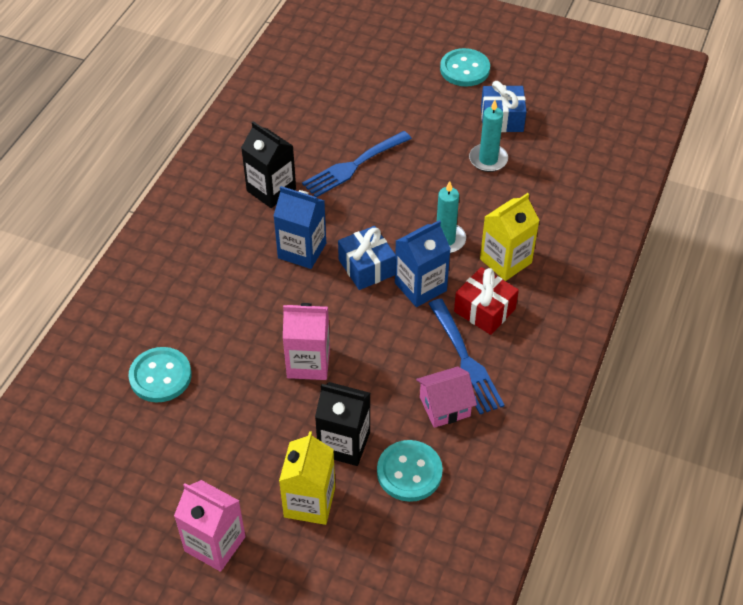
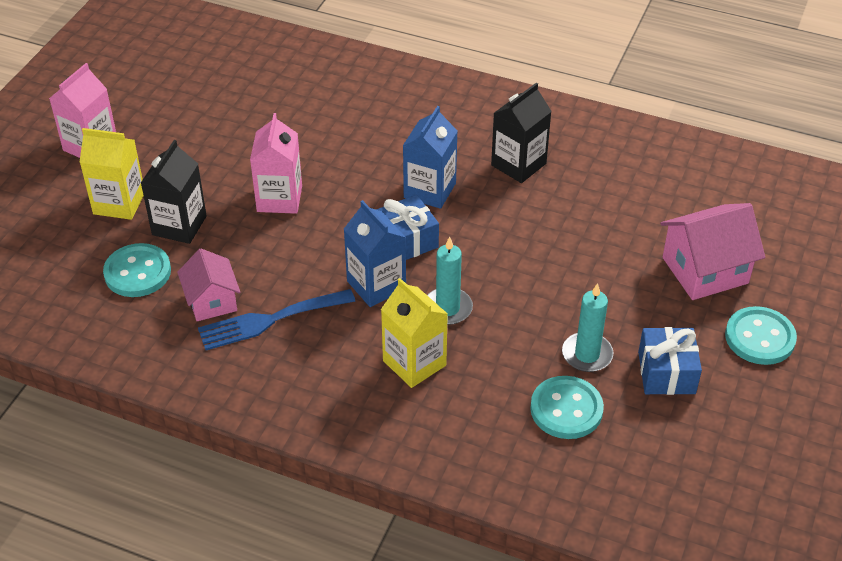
camera: 90 degrees right, 5 degrees down
turquoise button [129,347,192,402] -> turquoise button moved to [530,376,604,439]
blue fork [302,131,412,197] -> none
red gift [454,267,519,335] -> none
none -> pink house [660,203,765,300]

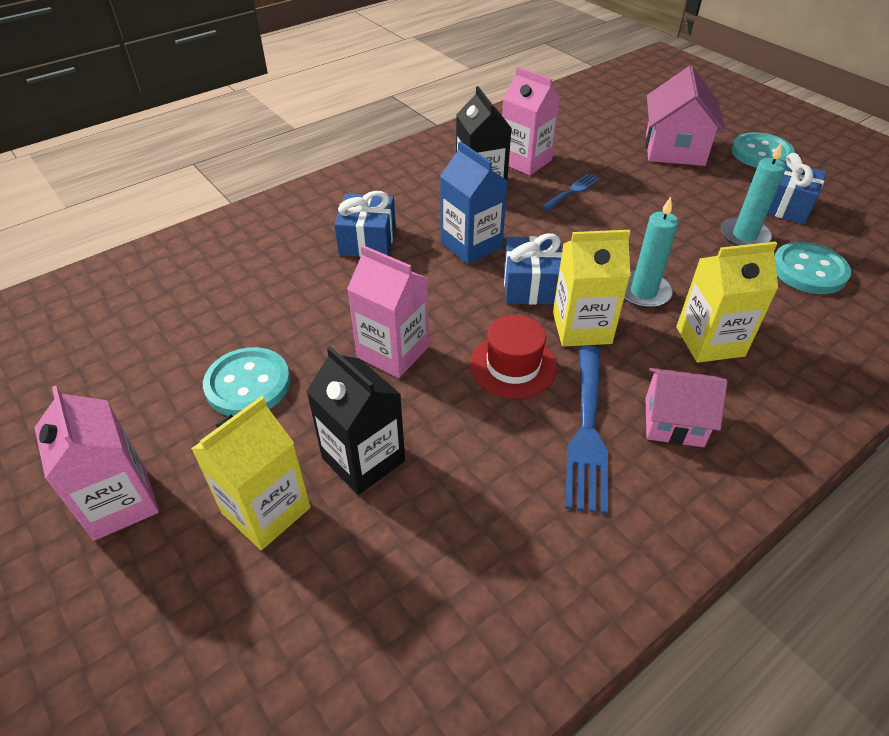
camera: 60 degrees left, 0 degrees up
turquoise button [103,243,171,297] -> turquoise button moved to [203,347,290,416]
pink house [177,249,240,321] -> pink house moved to [645,368,727,447]
blue carton [344,200,406,307] -> yellow carton [553,230,630,347]
none -> blue gift [334,191,396,257]
none -> red hat [470,315,557,399]
none -> pink carton [502,67,560,176]
none -> blue fork [542,173,600,211]

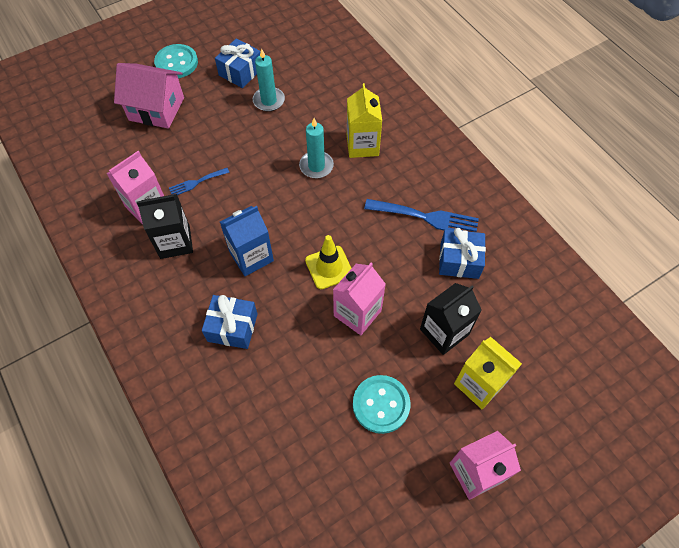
camera: 85 degrees left, 15 degrees up
red hat [470,315,557,399] -> none
blue gift [504,233,562,305] -> blue gift moved to [439,228,486,279]
blue fork [542,173,600,211] -> blue fork turned 75 degrees counterclockwise [169,168,230,195]
yellow carton [553,230,630,347] -> none
pink house [645,368,727,447] -> none
turquoise button [774,242,851,294] -> none
none -> yellow traffic cone [305,235,352,289]

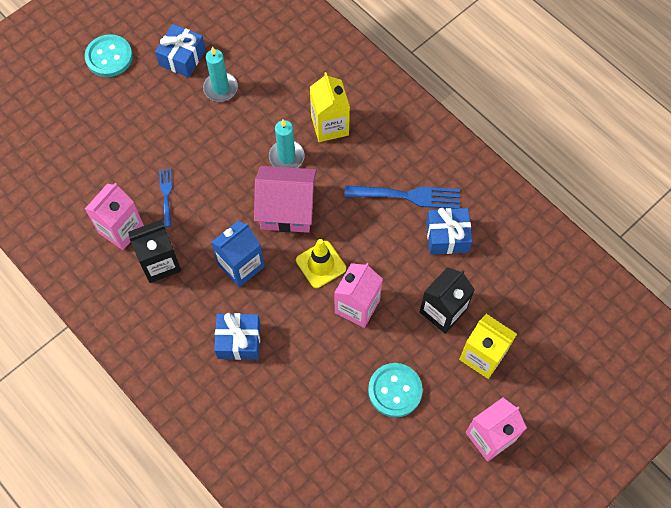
camera: 10 degrees left, 5 degrees up
pink house [114,63,184,129] -> pink house moved to [254,166,317,233]
blue fork [169,168,230,195] -> blue fork turned 120 degrees clockwise [159,169,172,227]

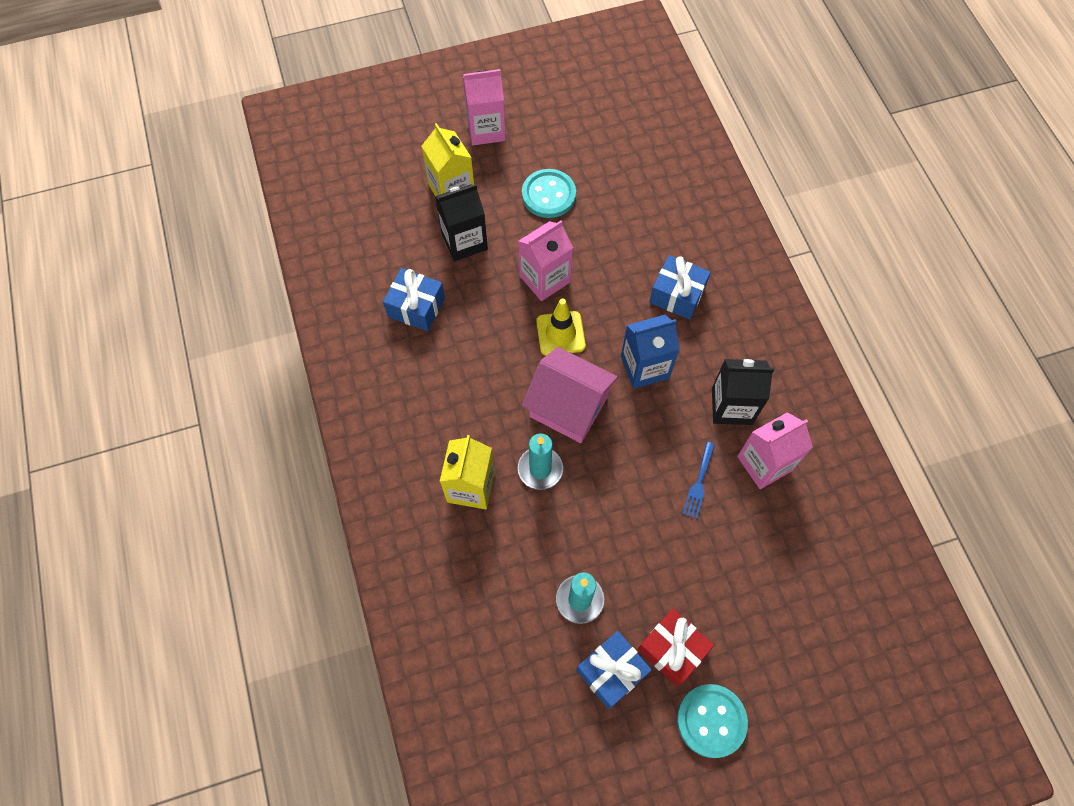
camera: 155 degrees left, 0 degrees up
blue fork [344,185,460,209] -> none
none -> red gift [637,608,714,686]

